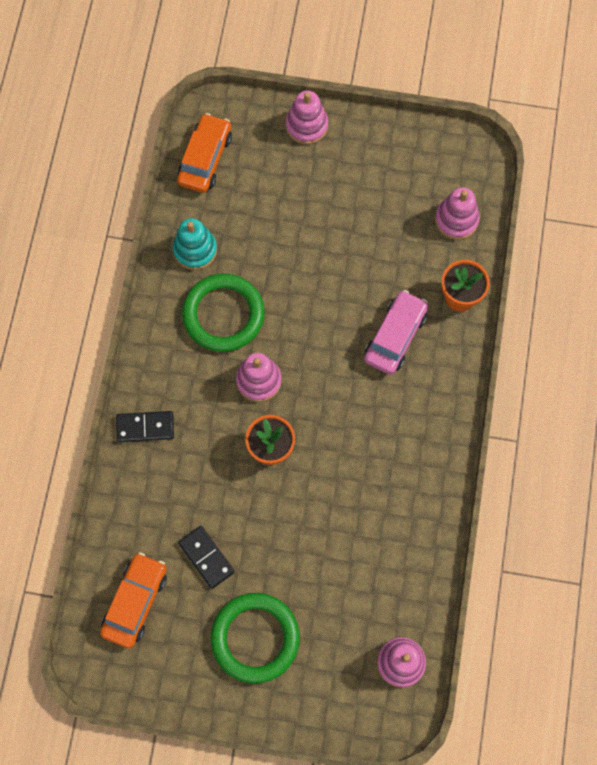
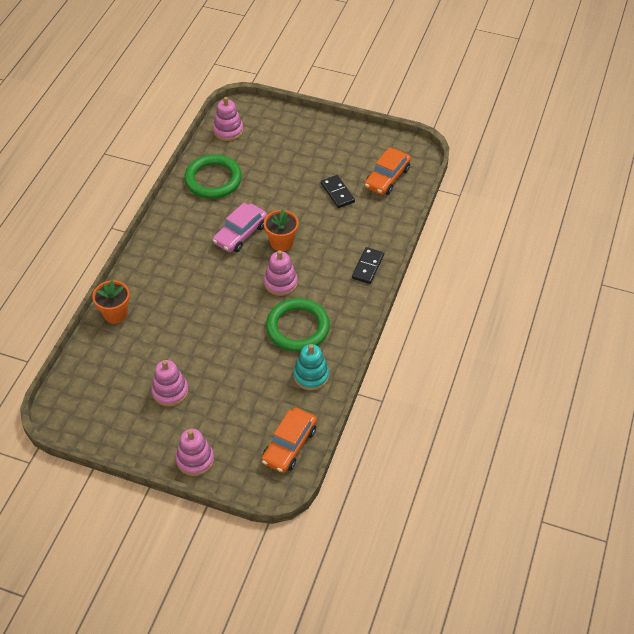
camera: 170 degrees left, 20 degrees down
black domino [116,411,174,442] -> black domino turned 75 degrees counterclockwise [352,247,384,284]
green ring [211,593,300,684] -> green ring moved to [184,154,242,199]
pink car [364,290,428,375] -> pink car moved to [213,203,267,252]
pink stacking toy [435,187,480,240] -> pink stacking toy moved to [151,360,188,407]

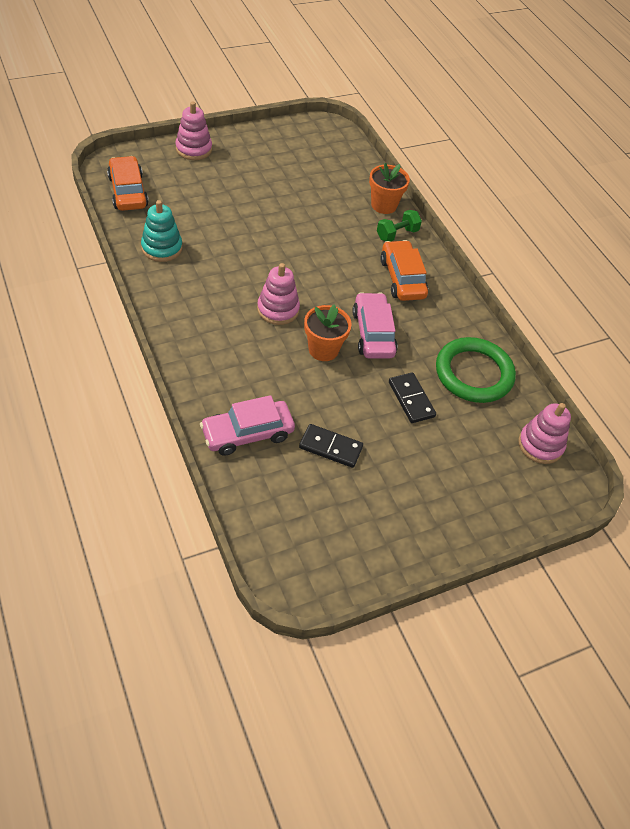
camera: 130 degrees right, 0 degrees up
pink stacking toy [151,360,188,407] -> none
green ring [266,298,330,352] -> none
black domino [352,247,384,284] -> black domino moved to [389,372,436,423]
orange car [365,147,411,195] -> orange car moved to [380,240,428,301]
none -> pink car [200,395,295,456]
none -> green dumbbell [377,210,422,242]

